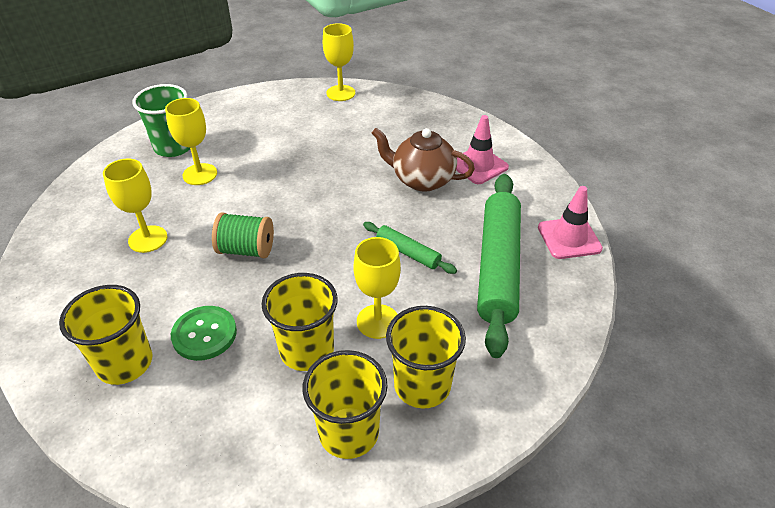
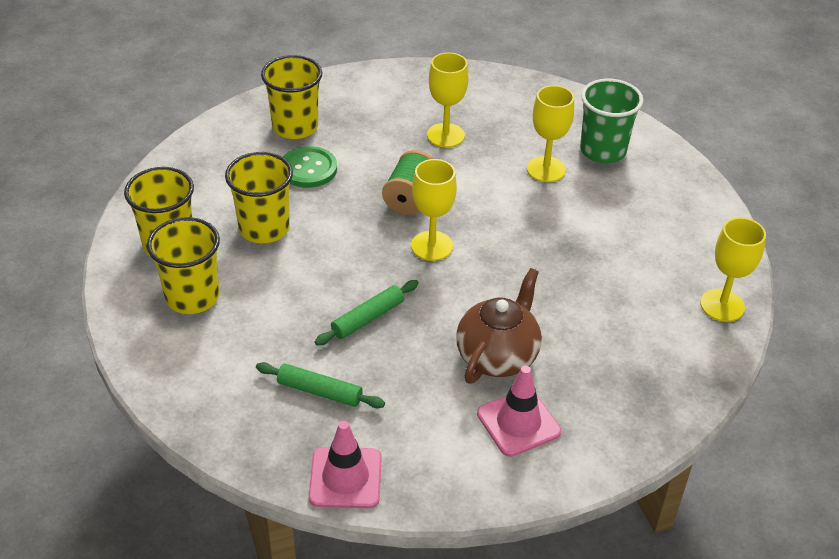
camera: 100 degrees right, 0 degrees up
yellow goblet [353,237,401,339] -> yellow goblet moved to [411,159,457,261]
green rolling pin [477,174,521,358] -> green rolling pin [256,362,385,408], size x0.47

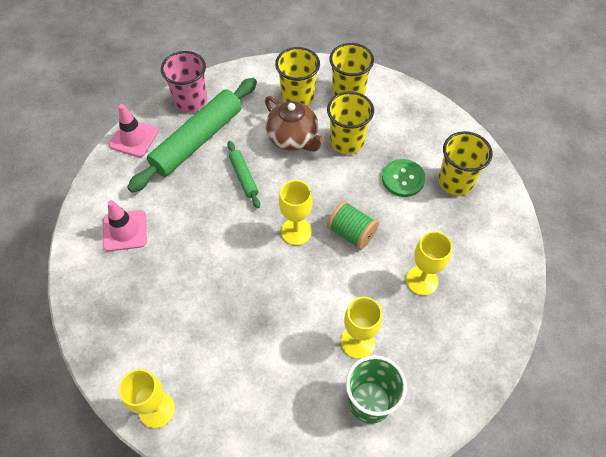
camera: 110 degrees right, 15 degrees up
green rolling pin [256,362,385,408] -> green rolling pin [127,78,257,193], size x2.14
brown teapot [456,268,542,384] -> brown teapot moved to [265,96,325,151]
none -> pink cup [161,51,207,113]

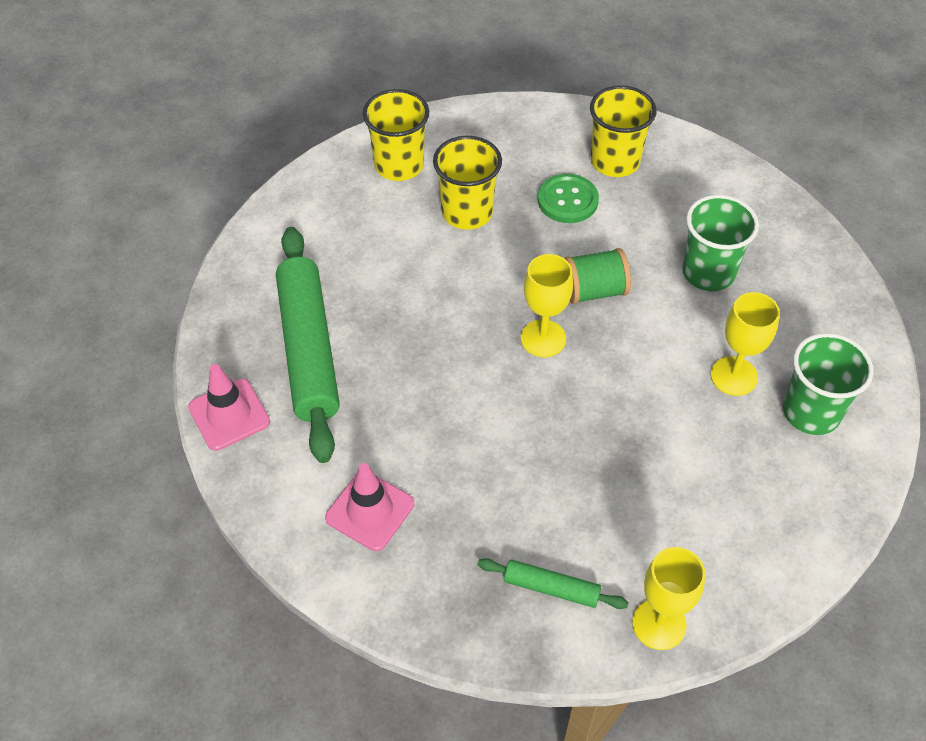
camera: 50 degrees left, 5 degrees down
pink cup [161,51,207,113] -> none
green rolling pin [227,141,260,208] -> green rolling pin moved to [478,558,629,609]
brown teapot [265,96,325,151] -> none
yellow cup [275,47,320,106] -> none
yellow goblet [406,231,452,296] -> green cup [682,195,759,291]

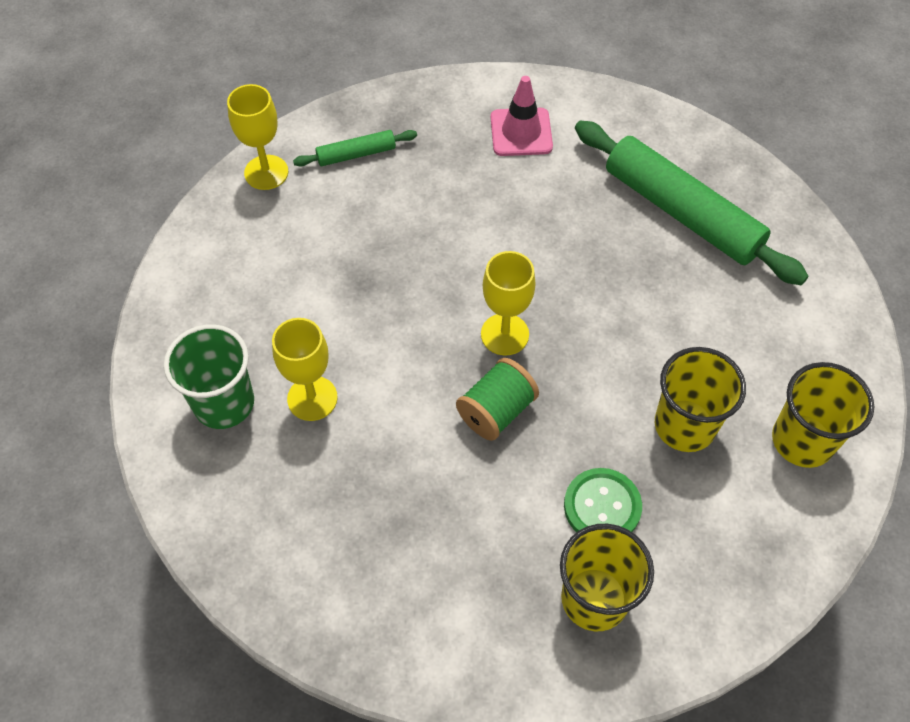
camera: 145 degrees right, 5 degrees up
pink traffic cone [188,364,270,451] -> none
green cup [682,195,759,291] -> none

